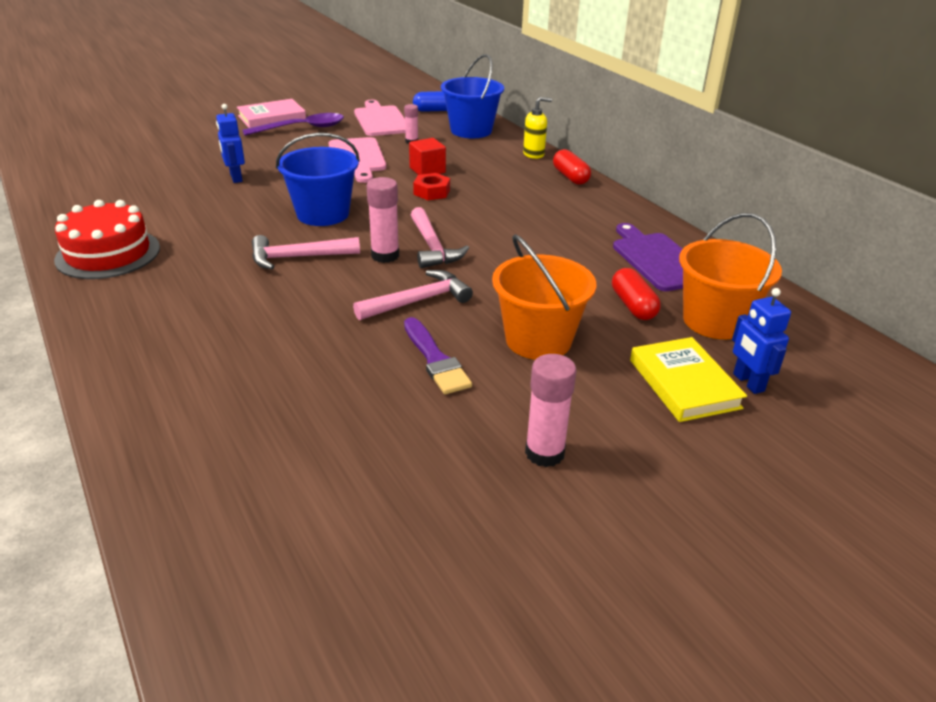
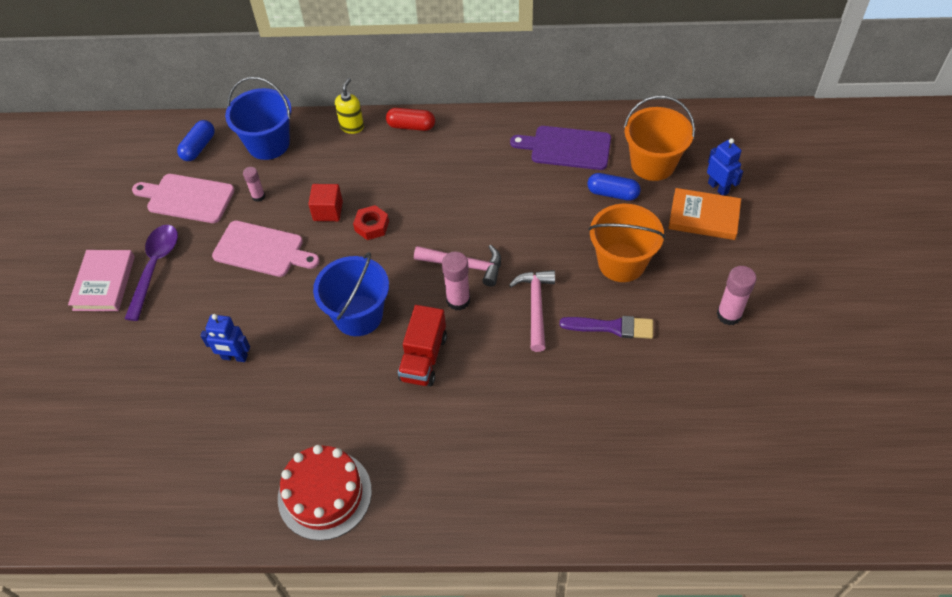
camera: 55 degrees left, 20 degrees up
pink hammer [252,235,360,269] -> red truck [398,305,447,387]
red capsule [612,268,661,320] -> blue capsule [587,173,641,201]
yellow book [630,337,747,422] -> orange book [669,188,741,240]
blue robot [732,288,791,394] -> blue robot turned 135 degrees counterclockwise [707,138,743,196]

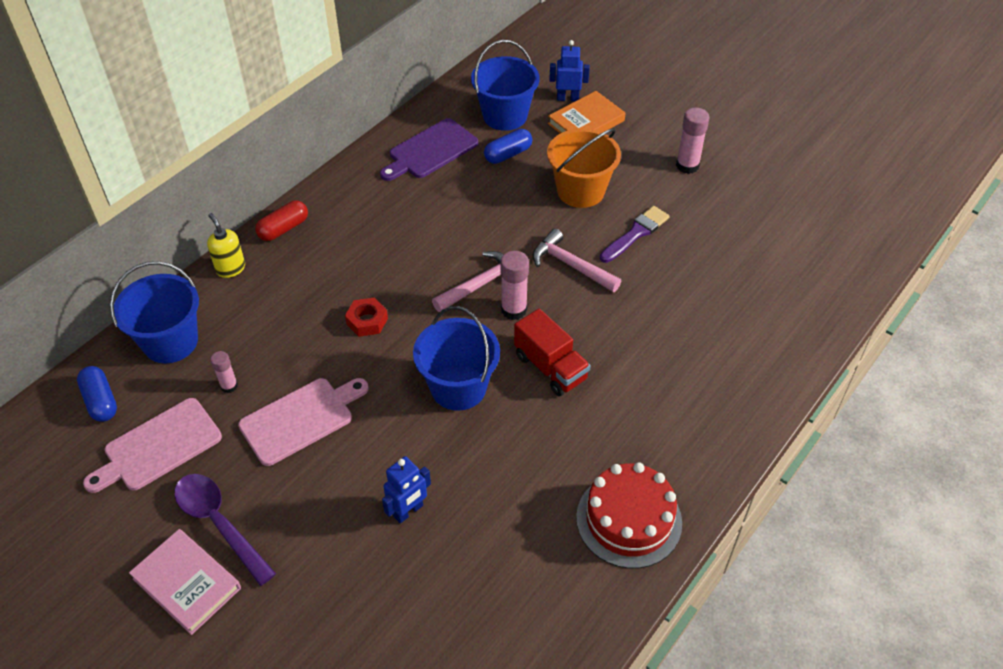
camera: 55 degrees left, 5 degrees down
red cube [308,184,343,221] -> none
orange bucket [624,95,695,181] -> blue bucket [471,40,540,131]

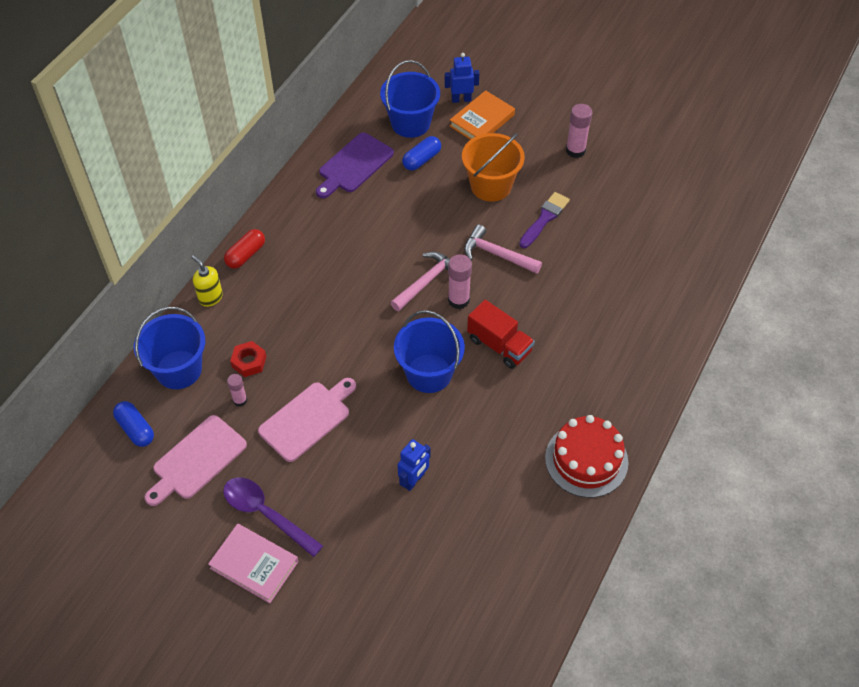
camera: 10 degrees left, 5 degrees up
red nut [345,297,388,337] -> red nut moved to [230,341,266,377]

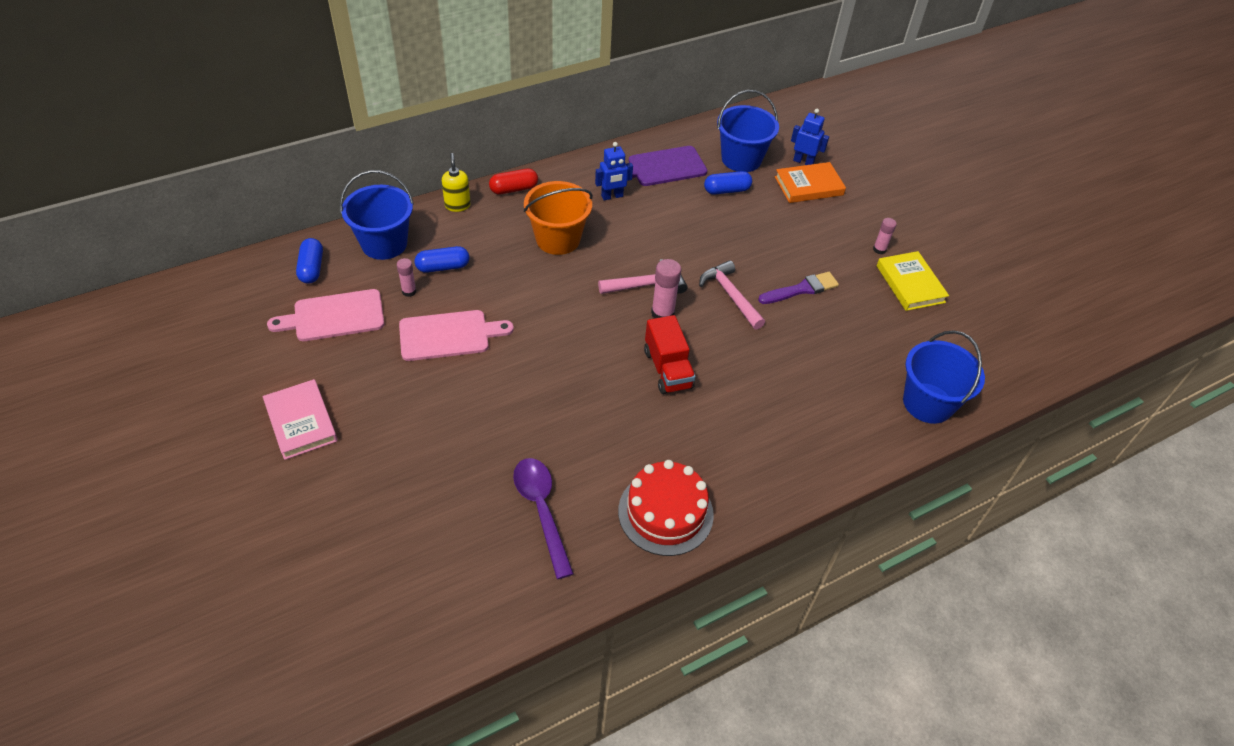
camera: 30 degrees right, 5 degrees down
purple spoon [223,477,323,557] -> purple spoon moved to [513,458,574,579]
red nut [230,341,266,377] -> blue capsule [415,246,469,273]
blue bucket [394,310,465,393] -> blue bucket moved to [903,330,985,424]
blue robot [398,439,431,491] -> blue robot moved to [595,142,633,200]
orange bucket [462,133,525,202] -> orange bucket moved to [524,181,593,255]
pink glue stick [566,104,592,158] -> pink glue stick [873,218,897,255], size x0.61
none -> yellow book [877,251,949,311]

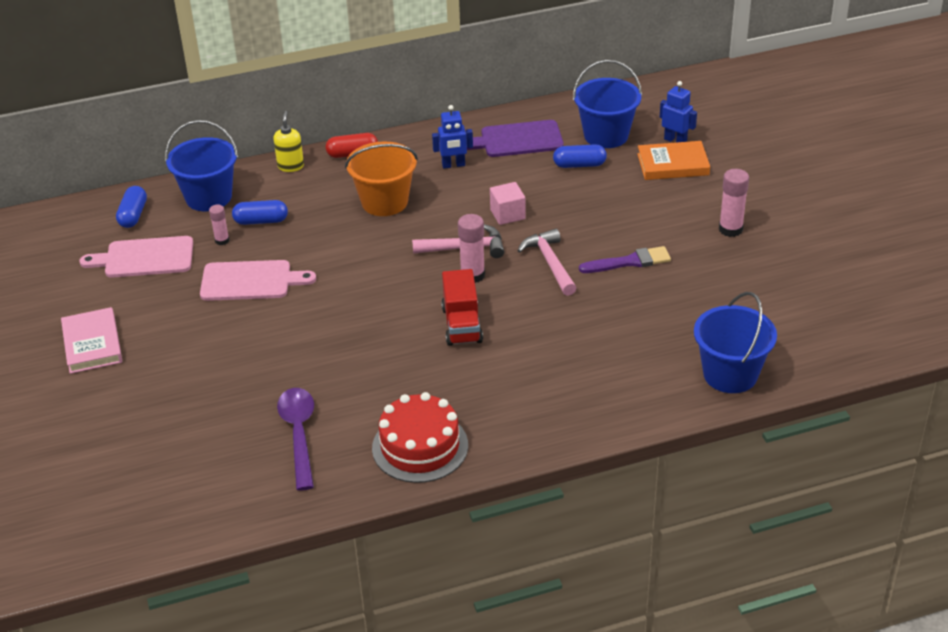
camera: 15 degrees right, 10 degrees down
pink glue stick [873,218,897,255] -> pink glue stick [719,169,749,237], size x1.64
yellow book [877,251,949,311] -> none
none -> pink cube [490,182,526,225]

